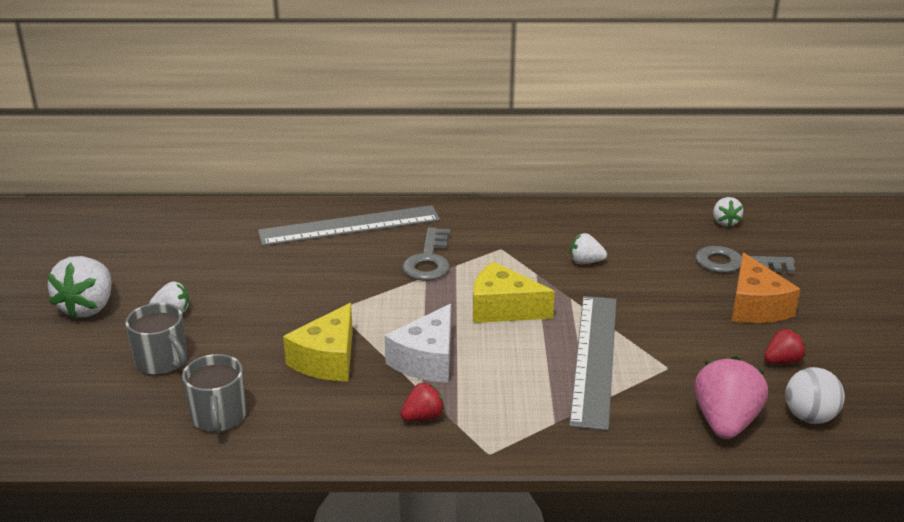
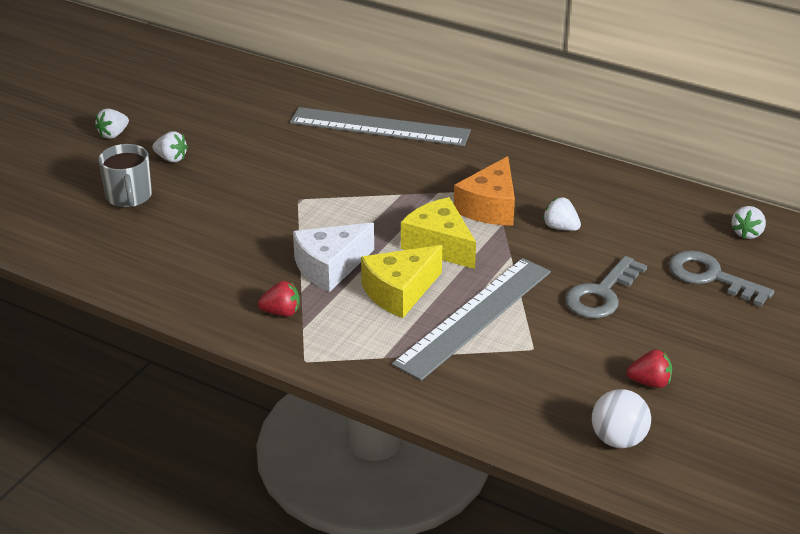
camera: 30 degrees right, 5 degrees up
white strawberry [47,256,112,319] -> white strawberry [95,108,129,139], size x0.54
grey mug [182,354,246,434] -> none
yellow cheese [283,303,353,381] -> yellow cheese moved to [361,245,442,318]
grey key [402,227,450,281] -> grey key moved to [565,256,647,318]
pink strawberry [694,356,768,439] -> none
orange cheese [732,253,800,323] -> orange cheese moved to [454,156,515,226]

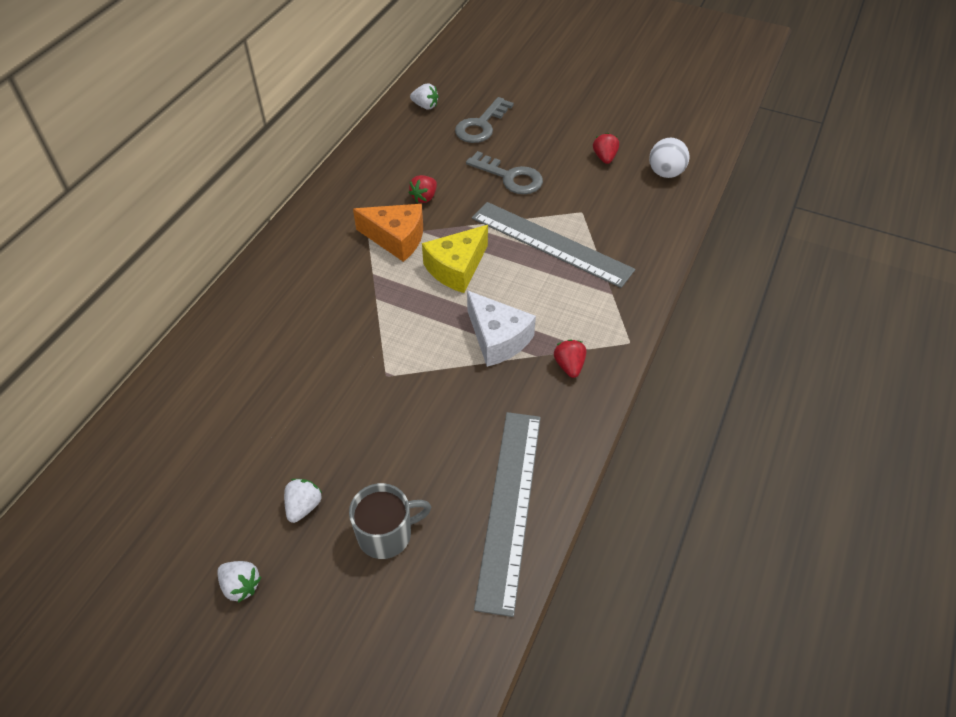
camera: 95 degrees left, 15 degrees up
grey ruler [290,107,471,146] -> grey ruler moved to [474,412,541,617]
yellow cheese [361,245,442,318] -> none
white strawberry [543,198,581,231] -> red strawberry [409,175,437,203]

